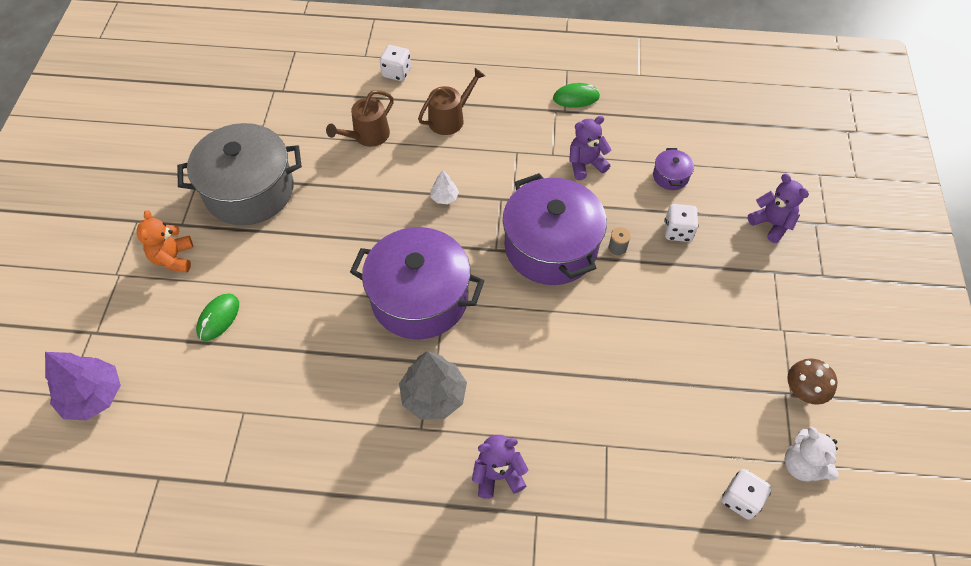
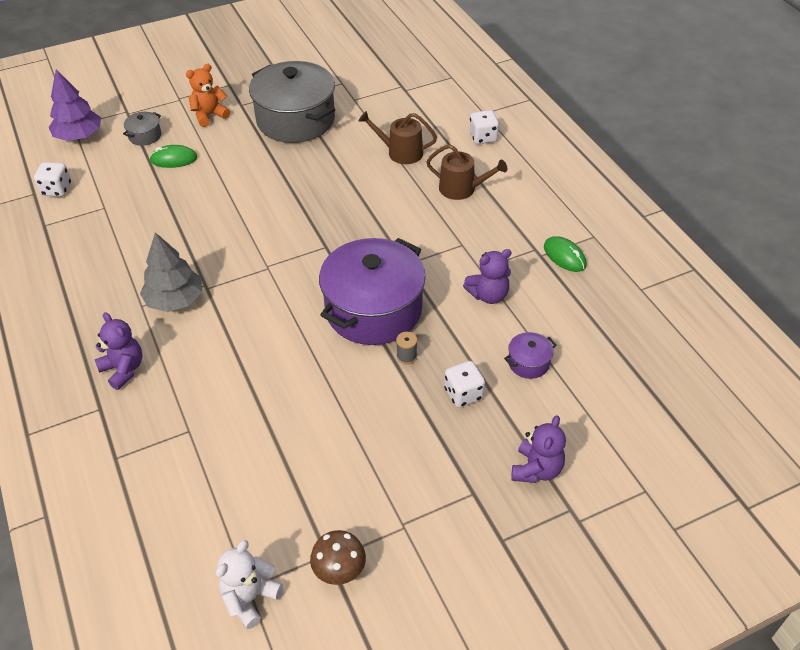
camera: 60 degrees right, 10 degrees down
purple pot [350,227,484,339] -> none
white tree [430,170,459,204] -> none
purple teddy bear [569,116,612,180] -> purple teddy bear turned 120 degrees clockwise [463,249,511,304]
white dice [722,469,772,520] -> white dice moved to [34,162,71,197]
none -> grey pot [123,112,161,146]

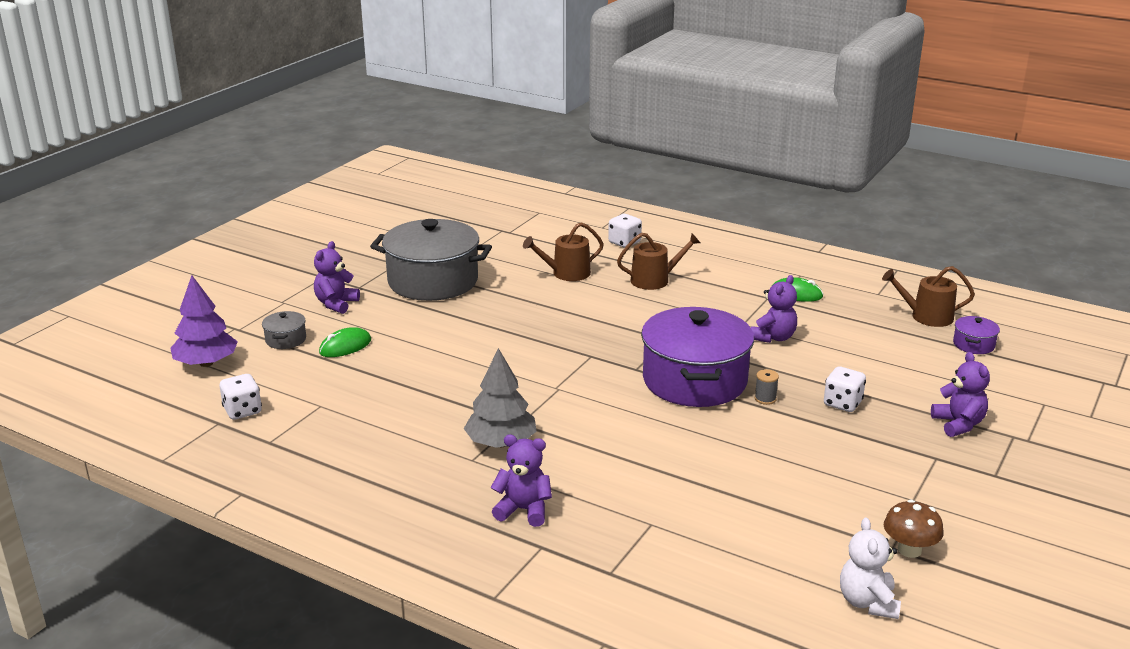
camera: 35 degrees left, 20 degrees down
orange teddy bear [186,64,230,127] -> purple teddy bear [314,241,360,314]
purple pot [504,332,557,379] -> purple pot moved to [953,316,1000,354]
none -> brown watering can [882,266,975,327]

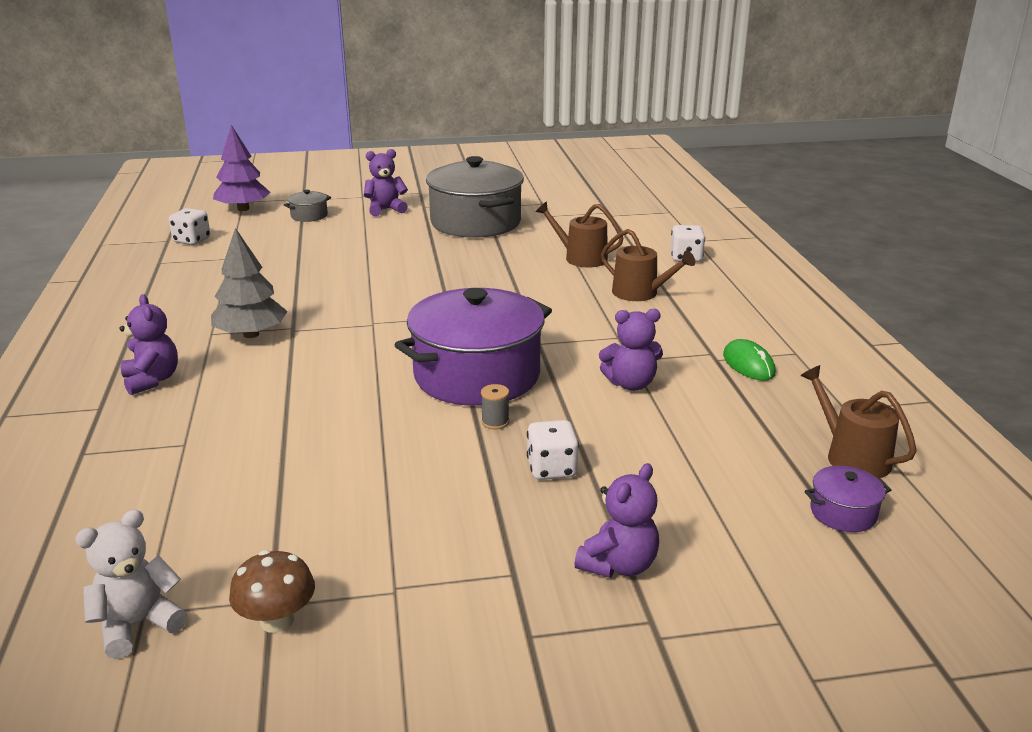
camera: 50 degrees right, 0 degrees up
green mouse [319,327,371,357] -> none

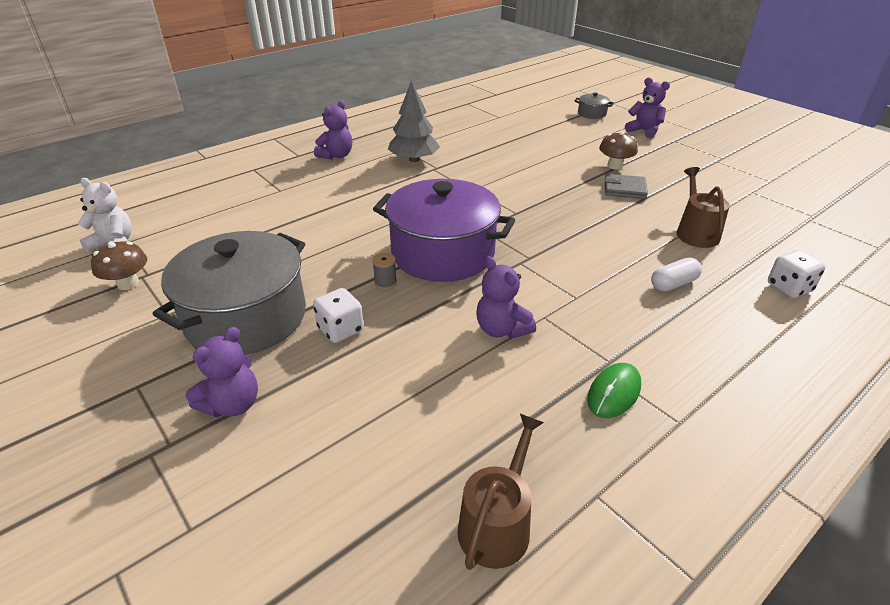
camera: 60 degrees right, 10 degrees up
white dice [169,208,210,245] -> none
purple tree [213,125,271,211] -> none
grey pot [426,156,524,238] -> grey pot moved to [153,231,306,355]
purple teddy bear [574,463,659,578] -> purple teddy bear turned 60 degrees counterclockwise [186,327,258,418]
brown watering can [601,229,695,301] -> white capsule [651,257,702,292]
purple pot [805,466,891,532] -> none
none -> brown mushroom [599,131,638,170]
none -> grey wallet [605,174,648,199]

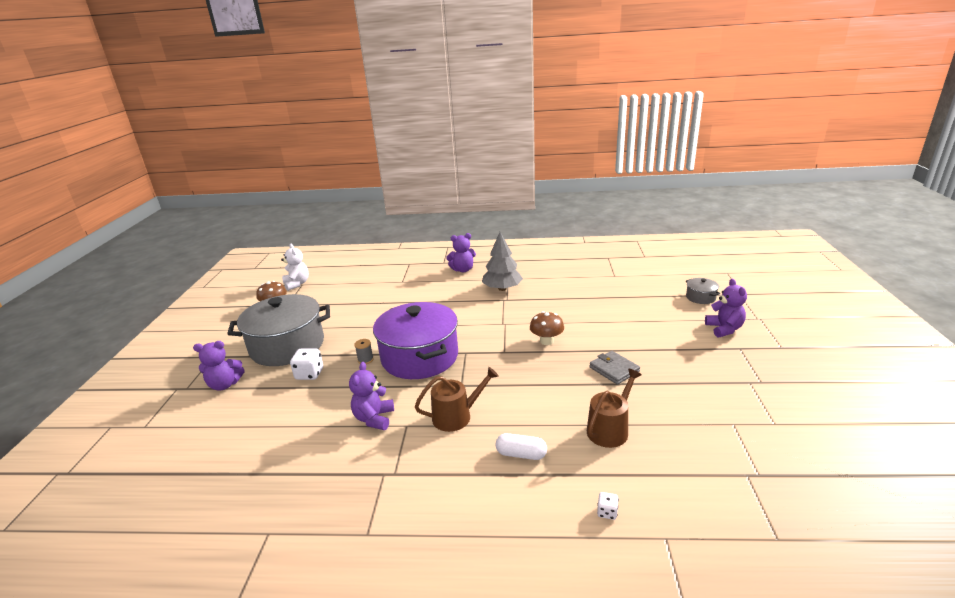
camera: 45 degrees right, 10 degrees down
brown watering can [457,414,544,570] -> brown watering can moved to [415,367,499,432]
green mouse [587,363,641,418] -> none
brown mushroom [599,131,638,170] -> brown mushroom moved to [530,311,564,345]
white dice [768,250,826,298] -> white dice [597,492,619,520], size x0.54

